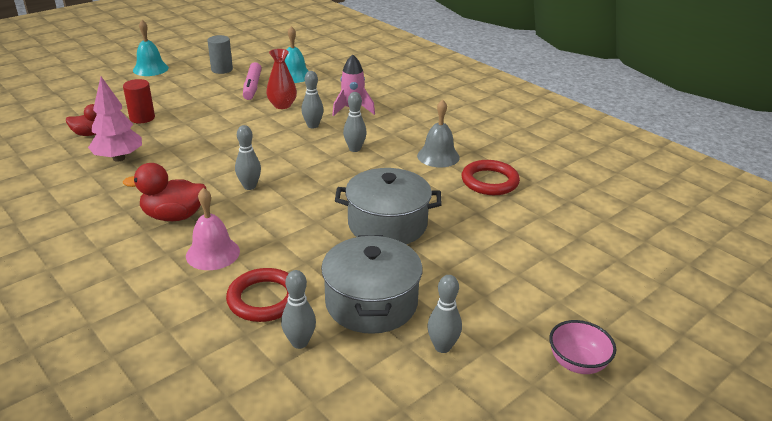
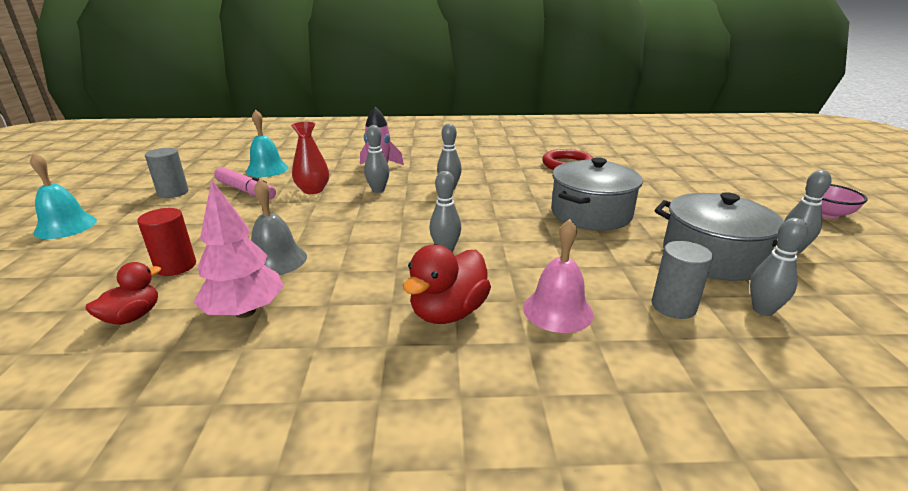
camera: 50 degrees left, 5 degrees down
red ring [226,268,289,322] -> grey cylinder [652,241,713,319]
grey bell [417,99,460,167] -> grey bell moved to [251,179,307,275]

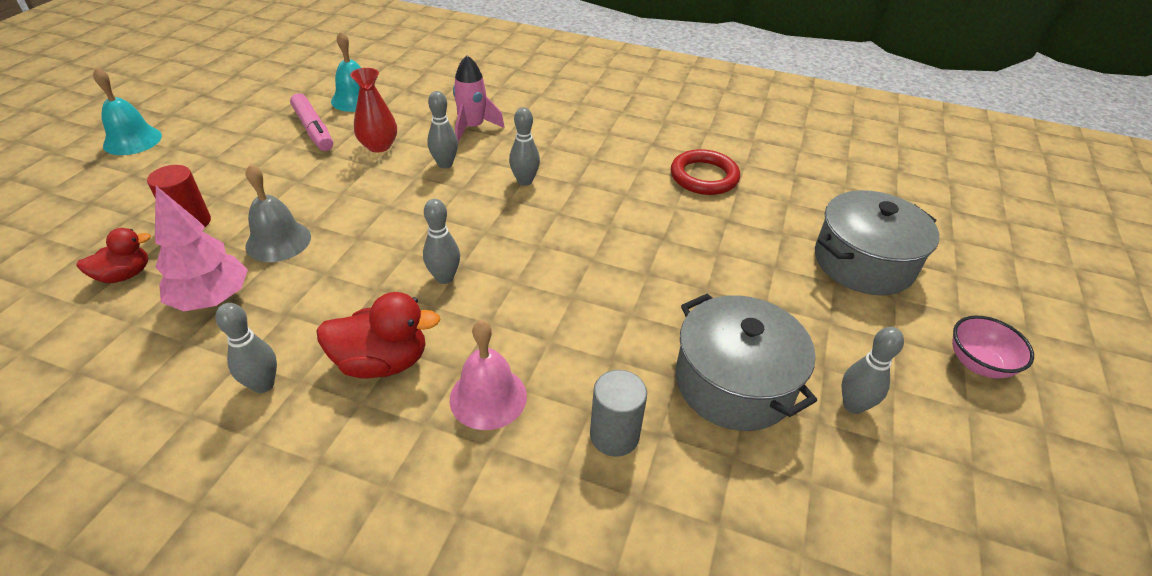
camera: 20 degrees right, 15 degrees up
grey cylinder [145,148,188,198] -> none
red duck [403,244,491,324] -> red duck turned 150 degrees counterclockwise [317,292,441,379]
grey pot [551,157,643,231] -> grey pot moved to [815,190,939,295]
grey bowling pin [750,218,808,316] -> grey bowling pin moved to [216,303,277,393]

